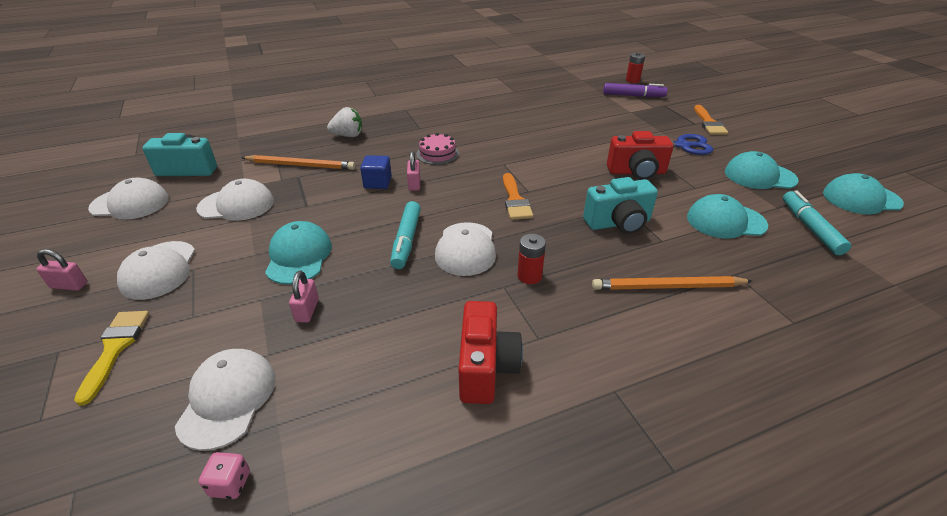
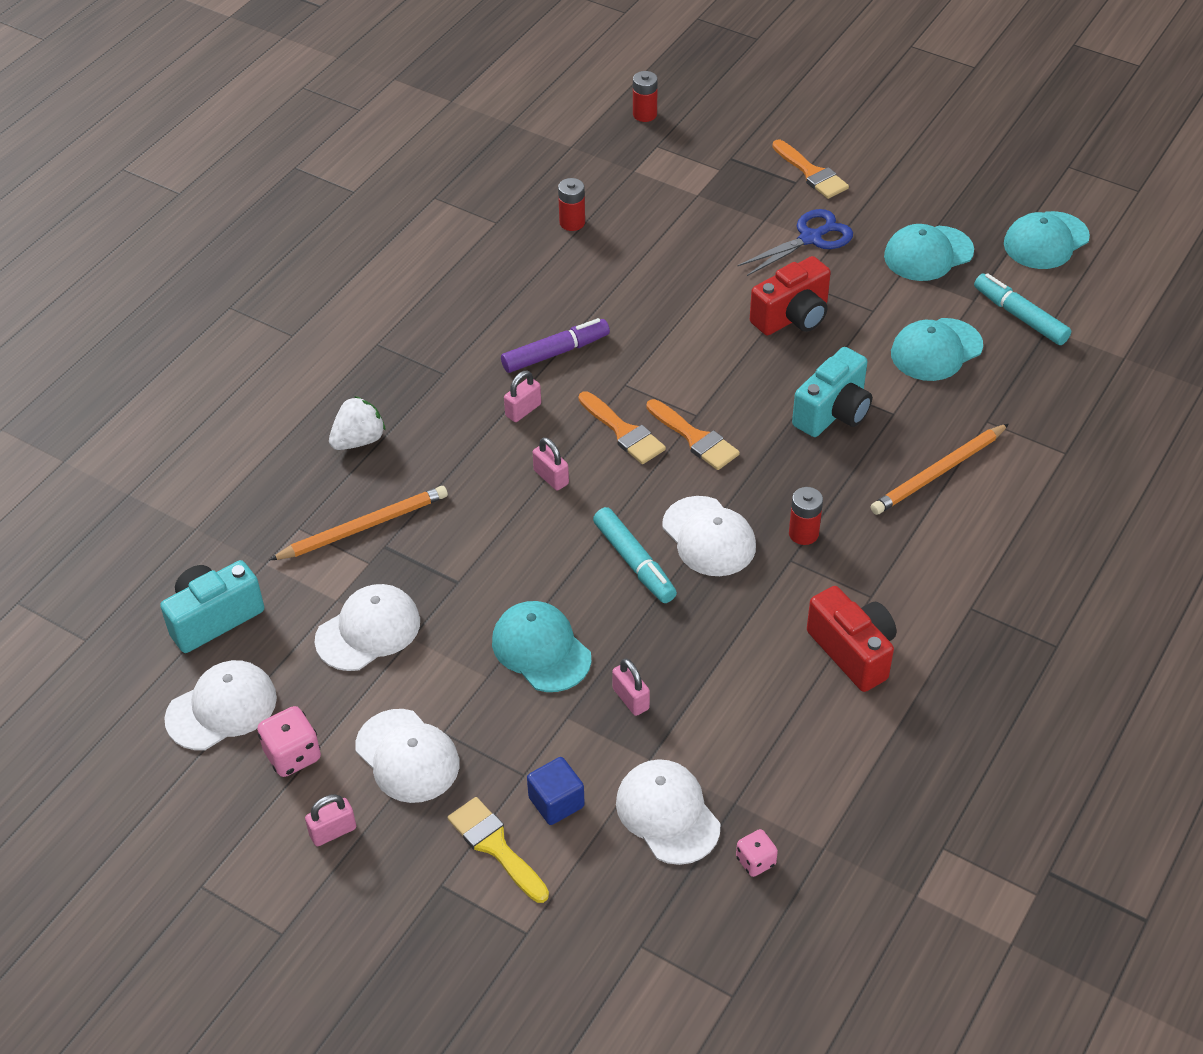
camera: 35 degrees left, 10 degrees up
blue cube [360,155,392,189] -> blue cube moved to [527,757,585,825]
pink cake [416,133,459,165] -> pink padlock [504,371,541,422]
purple marker [603,83,668,97] -> purple marker moved to [501,318,610,373]
none -> pink dice [257,706,321,777]
none -> red battery [558,178,585,231]
none -> orange brush [579,391,666,464]

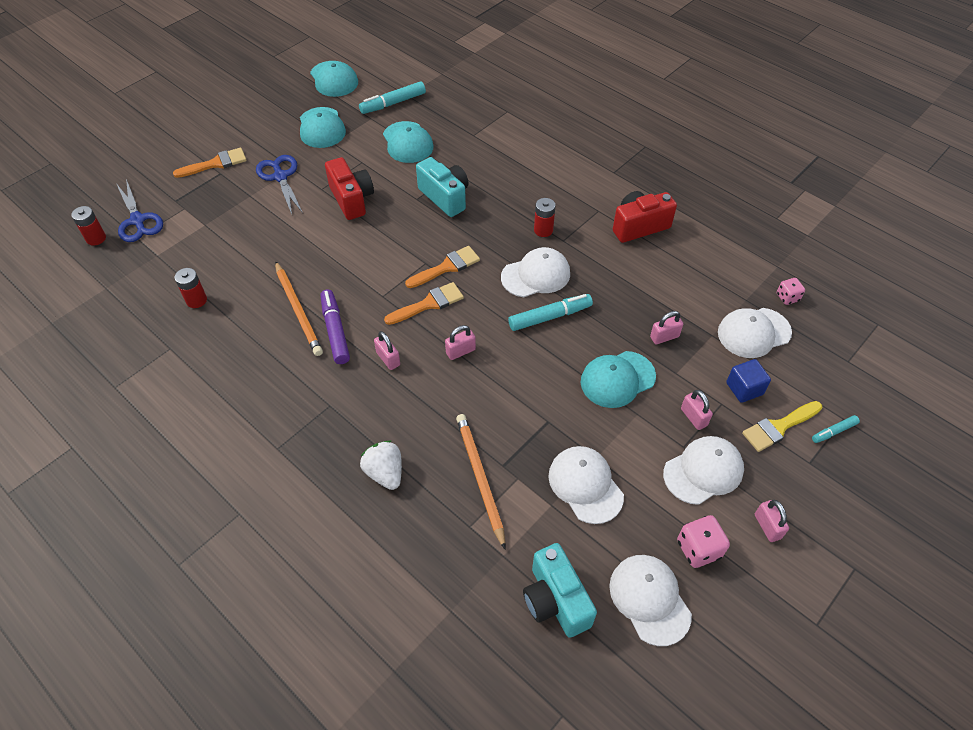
camera: 80 degrees left, 5 degrees up
orange pencil [870,424,1009,515] -> orange pencil moved to [275,261,323,356]
none -> blue scissors [116,179,163,242]
none -> pink padlock [681,390,713,430]
none -> turquoise marker [812,415,860,443]

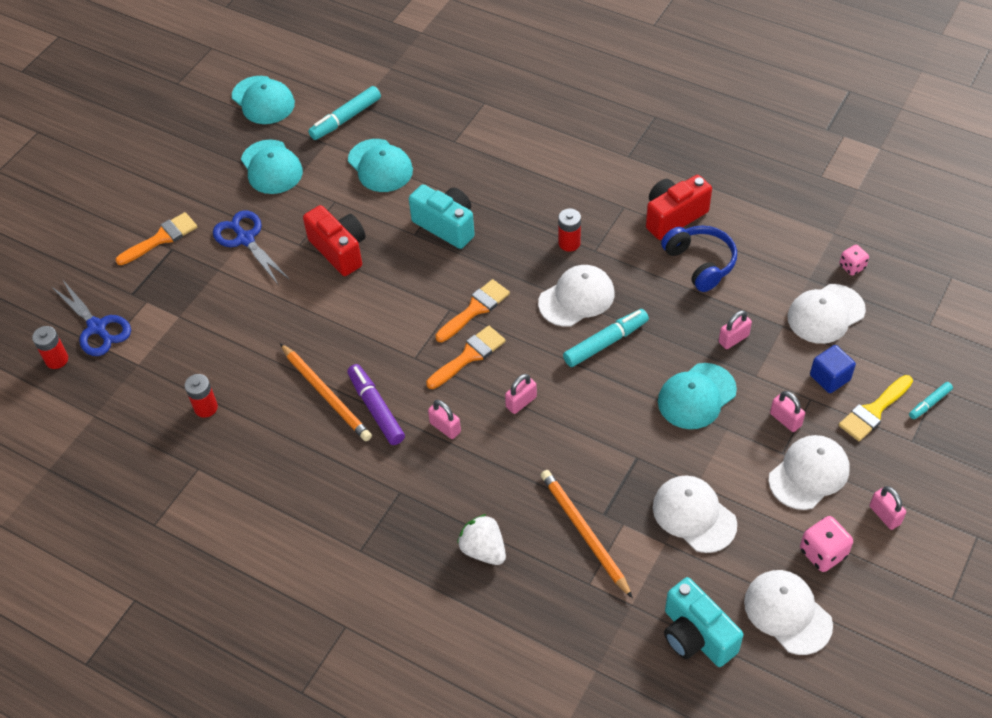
camera: 10 degrees left, 0 degrees up
none -> blue headphones [661,225,737,292]

